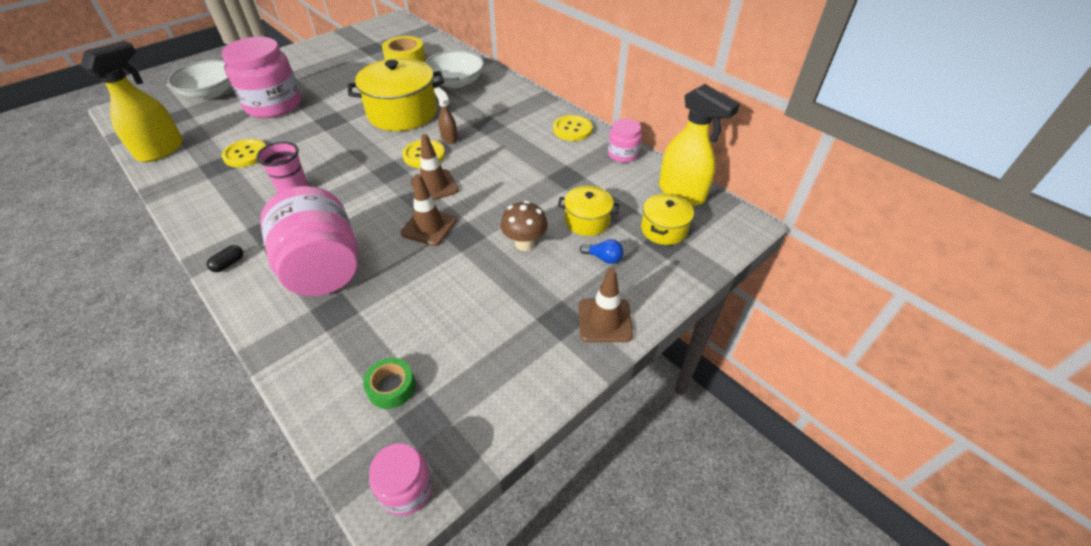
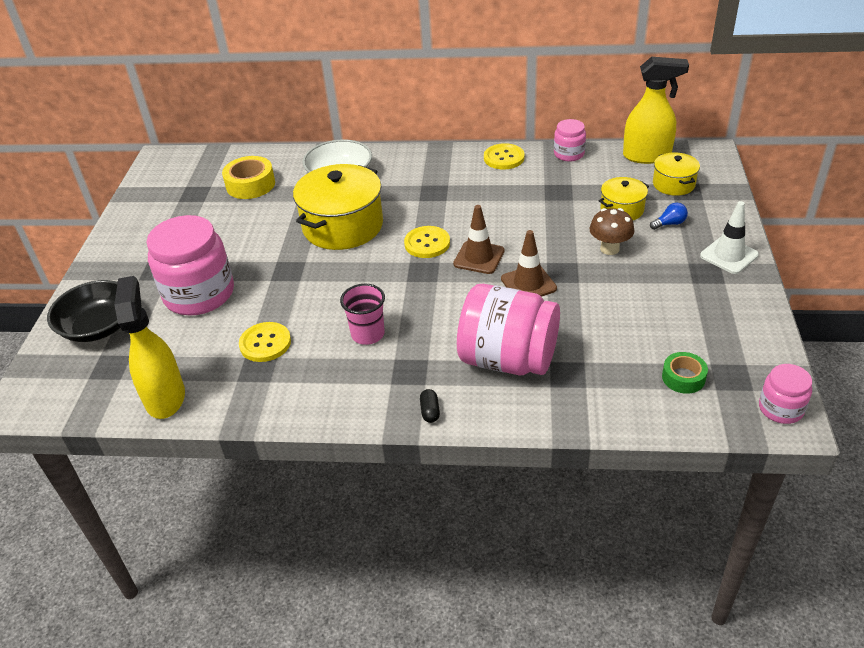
camera: 40 degrees left, 5 degrees down
white bowl [168,60,231,99] -> black bowl [47,280,120,342]
brown spray bottle [434,87,458,144] -> none
brown traffic cone [579,268,633,342] -> white traffic cone [700,201,759,274]

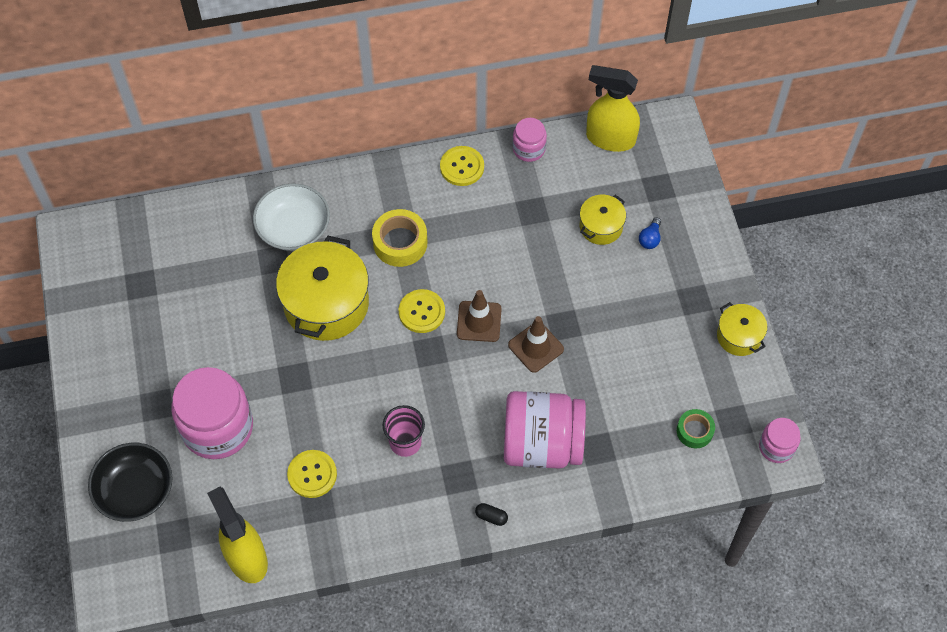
camera: 20 degrees left, 20 degrees up
yellow tape [222,156,275,199] -> yellow tape moved to [372,209,427,267]
black capsule [420,389,440,423] -> black capsule turned 45 degrees counterclockwise [475,503,508,526]
brown mushroom [589,208,635,255] -> none
yellow spray bottle [623,57,689,164] -> yellow spray bottle turned 150 degrees counterclockwise [586,65,640,152]
blue light bulb [650,202,688,230] -> blue light bulb turned 150 degrees clockwise [639,217,661,249]
yellow pot [653,152,700,196] -> yellow pot moved to [717,302,767,356]
white traffic cone [700,201,759,274] -> none

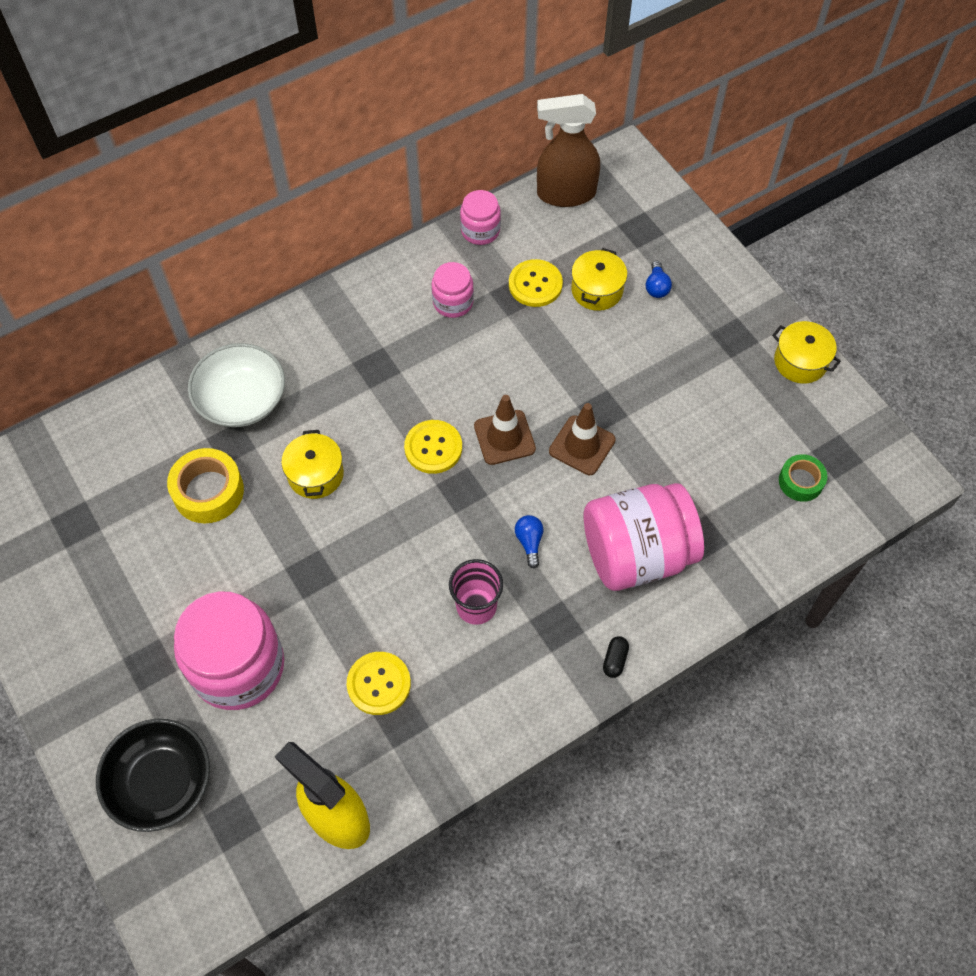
camera: 20 degrees left, 0 degrees up
yellow pot [276,235,369,341] -> yellow pot [281,430,344,499], size x0.52
yellow tape [372,209,427,267] -> yellow tape moved to [167,448,244,523]
yellow button [440,146,484,186] -> yellow button moved to [509,259,563,307]
black capsule [475,503,508,526] -> black capsule turned 75 degrees counterclockwise [603,636,629,678]
yellow spray bottle [586,65,640,152] -> brown spray bottle [537,94,600,207]
pink jar [759,418,801,463] -> pink jar moved to [431,262,474,318]
none -> blue light bulb [515,515,544,568]

